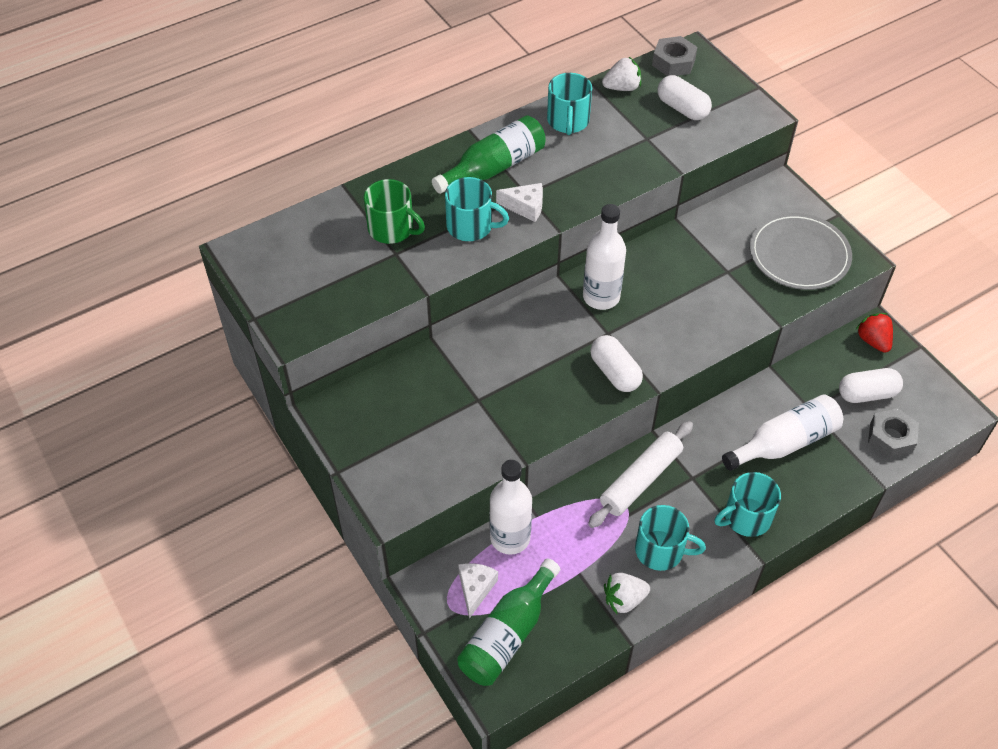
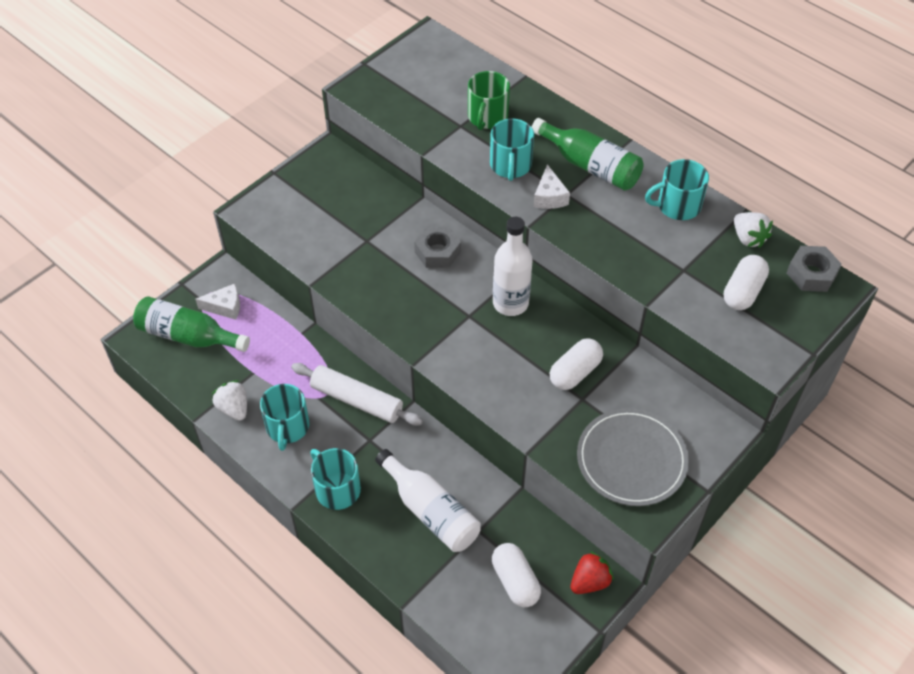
camera: 75 degrees right, 0 degrees up
white bottle [489,460,532,555] -> none
white capsule [590,335,643,392] -> white capsule moved to [550,338,603,390]
grey nut [868,408,919,459] -> grey nut moved to [414,227,461,268]

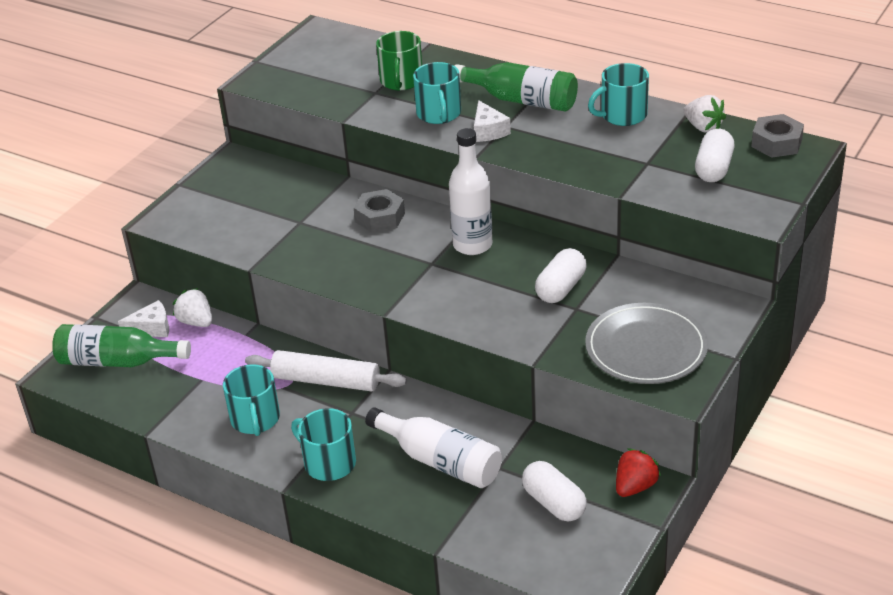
camera: 10 degrees left, 15 degrees down
white strawberry [212,380,247,421] -> white strawberry moved to [173,288,212,327]

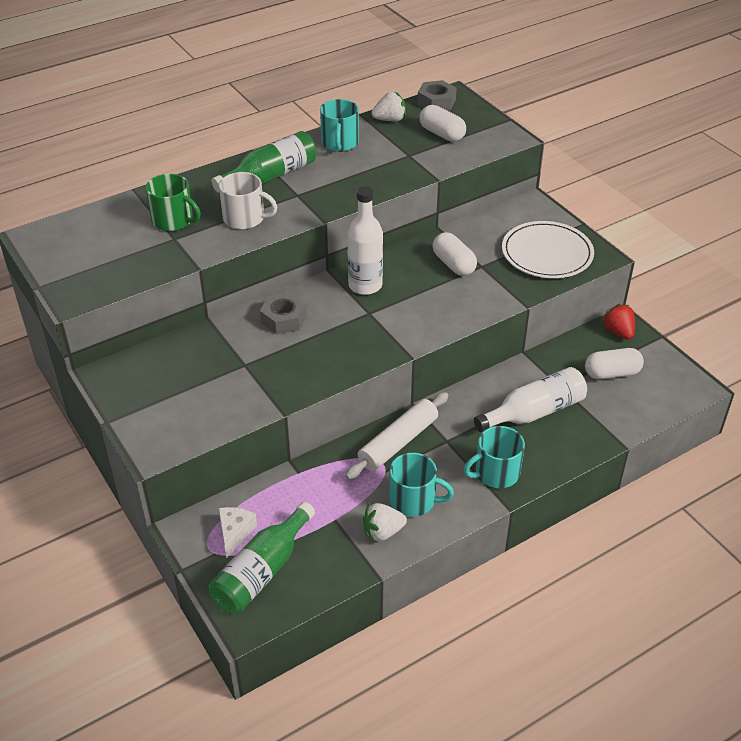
camera: 65 degrees left, 5 degrees up
white strawberry [173,288,212,327] -> white strawberry moved to [363,503,407,541]
turquoise mug [413,62,461,124] -> white mug [219,172,277,229]
white cheese [474,100,511,142] -> none
grey plate [585,303,708,384] -> white plate [502,221,594,278]

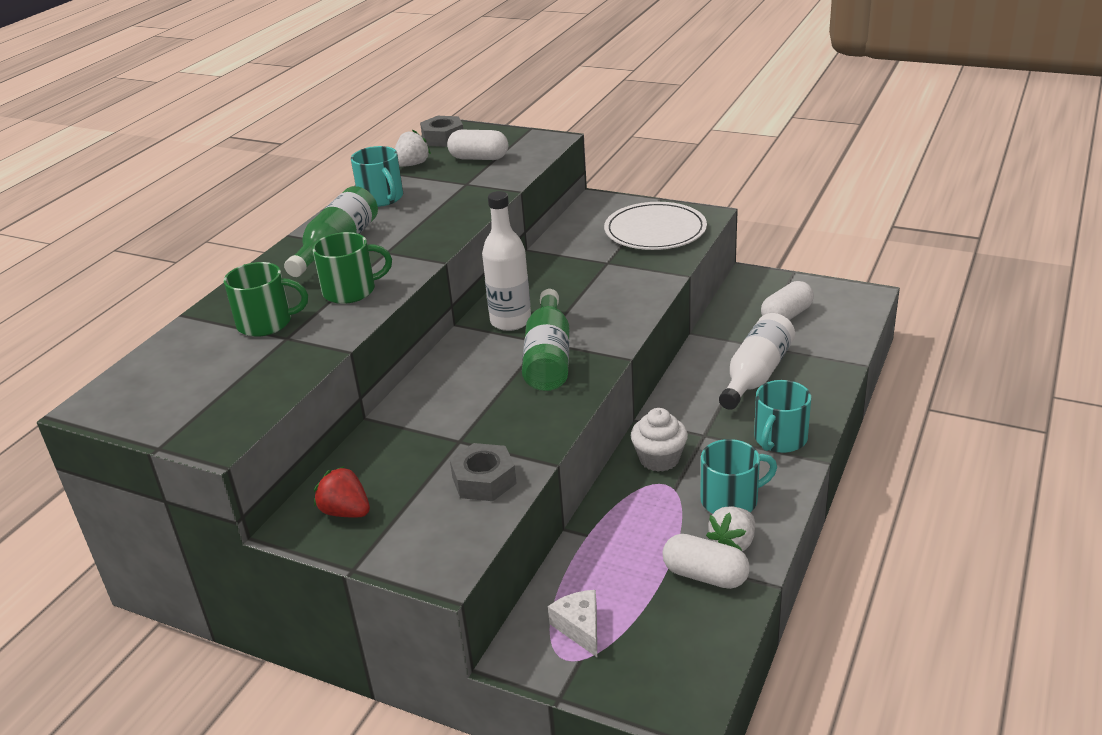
camera: 30 degrees left, 10 degrees down
green bottle [209,502,315,614] -> green bottle moved to [522,289,569,391]
white mug [219,172,277,229] -> green mug [312,232,392,304]
grey nut [260,292,307,334] -> grey nut moved to [450,443,517,501]
white rolling pin [345,392,449,480] -> white cupcake [631,408,688,472]
white capsule [433,232,477,276] -> white capsule moved to [662,534,750,589]
red strawberry [602,304,635,340] -> red strawberry moved to [314,466,370,517]

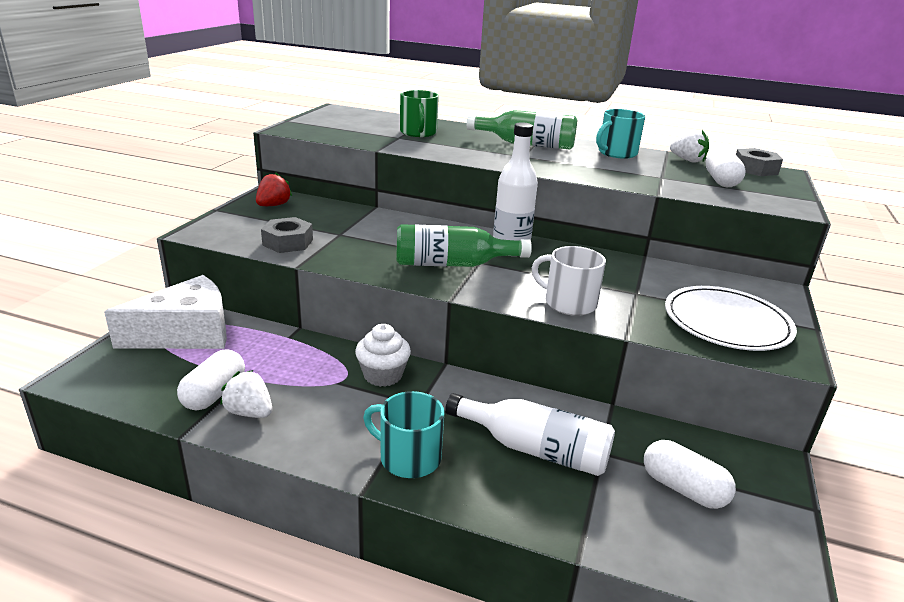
camera: 80 degrees right, 5 degrees down
green mug [312,232,392,304] -> none
white cheese [548,590,597,657] -> white cheese [104,275,227,349], size x2.11
turquoise mug [701,439,777,514] -> none
none -> white mug [532,246,606,316]

